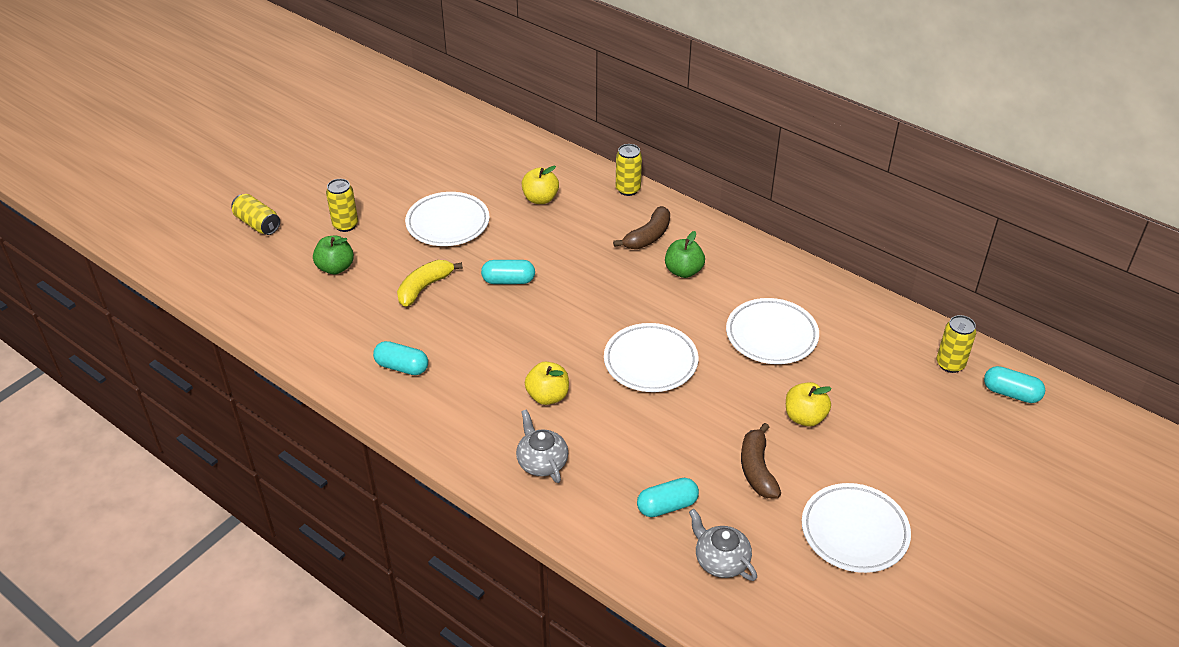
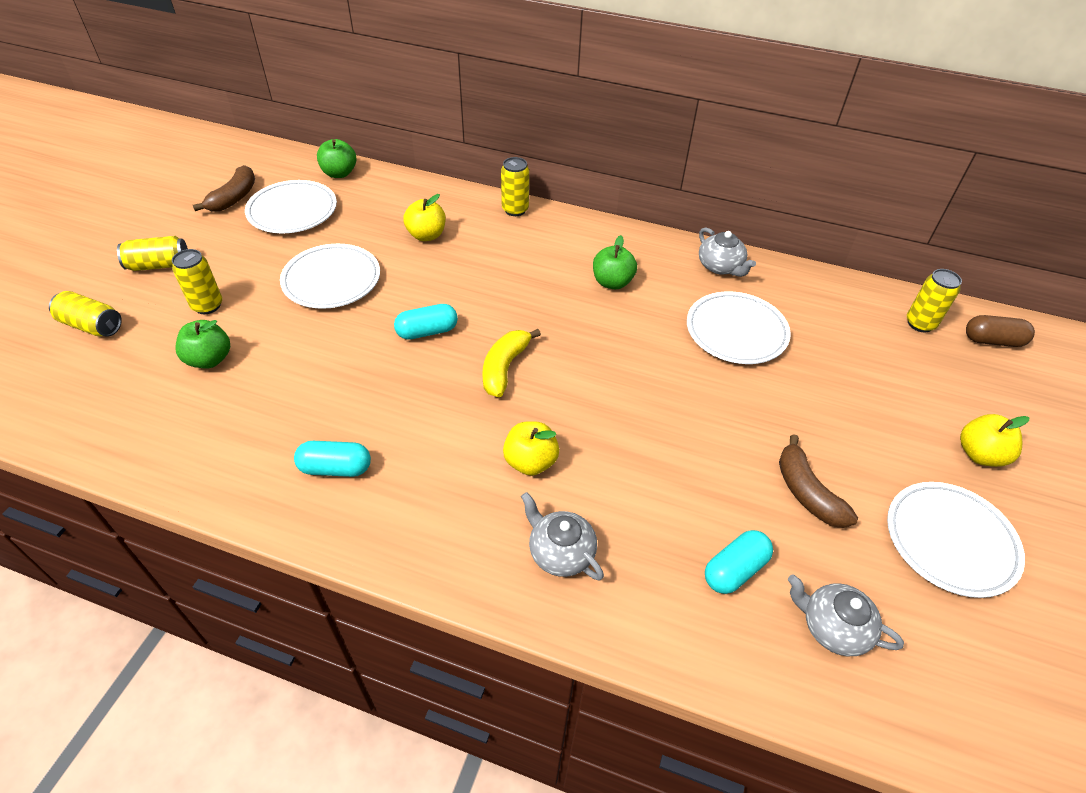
camera: 20 degrees left, 5 degrees up
yellow banana [397,260,463,307] -> yellow banana moved to [482,329,541,397]
white plate [604,323,698,392] -> white plate moved to [245,180,337,233]
brown banana [613,206,670,249] -> brown banana moved to [193,165,255,212]
yellow apple [786,382,832,426] -> yellow apple moved to [960,414,1029,467]
turquoise capsule [984,366,1045,403] -> brown capsule [966,315,1035,347]
none -> yellow can [117,236,188,271]
none -> green apple [317,139,356,178]
none -> grey teapot [699,227,756,277]

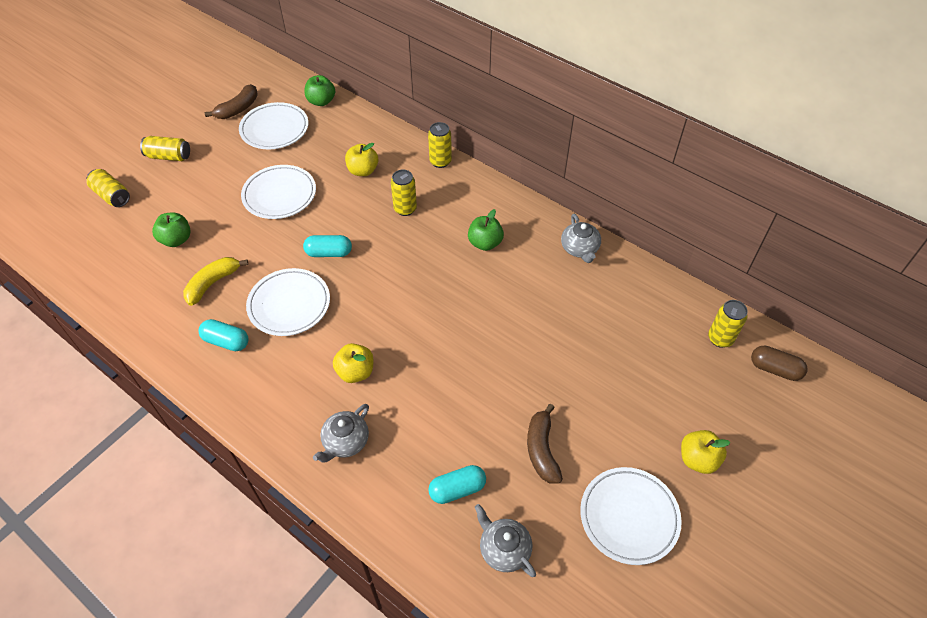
camera: 20 degrees right, 5 degrees up
yellow can [172,249,222,314] -> yellow can moved to [391,170,417,216]
yellow banana [482,329,541,397] -> yellow banana moved to [183,257,248,306]
grey teapot [521,492,604,580] -> grey teapot turned 120 degrees counterclockwise [313,404,369,463]
white plate [687,291,791,364] -> white plate moved to [246,268,330,336]

